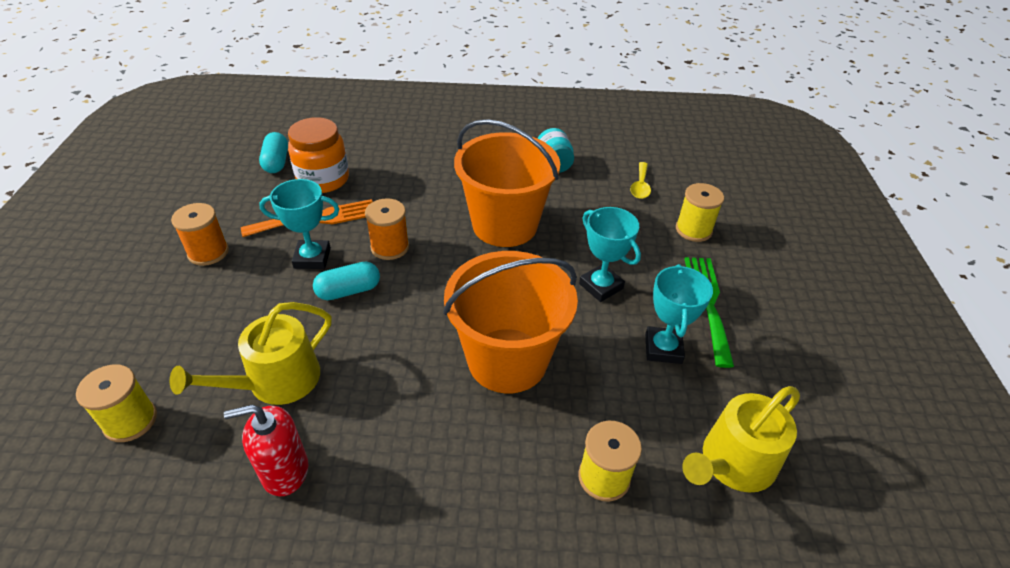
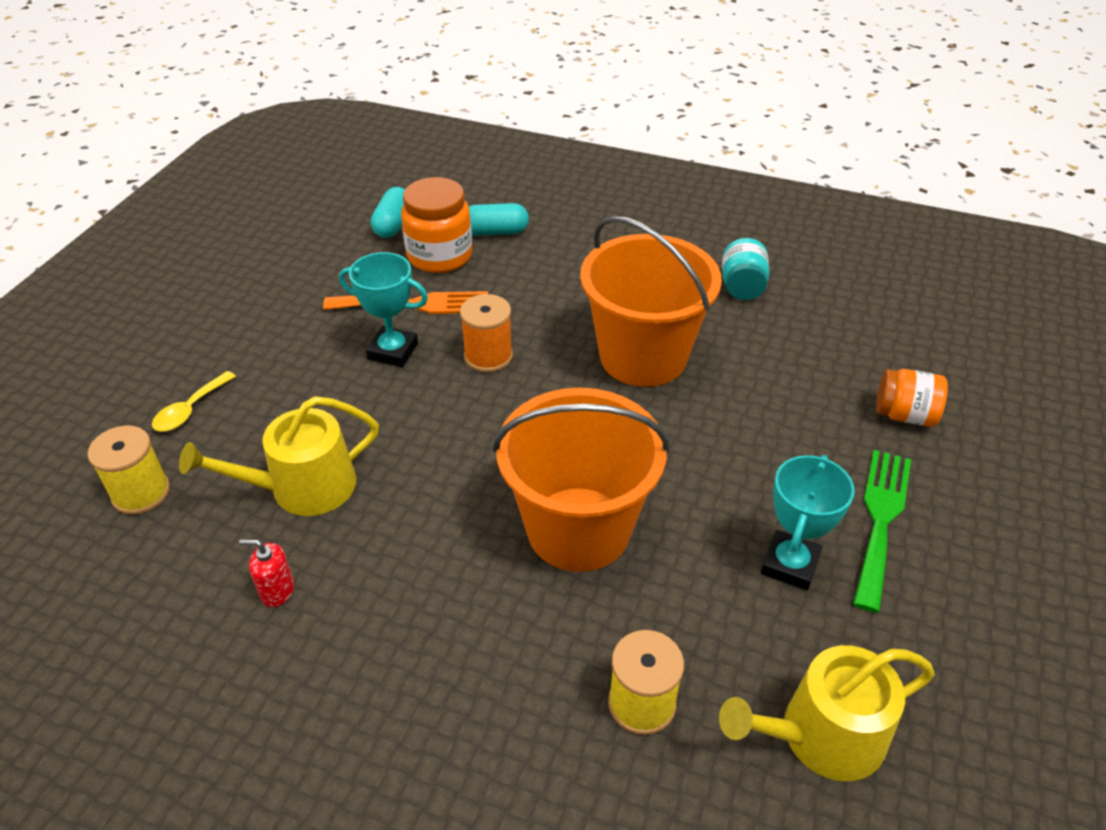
camera: 20 degrees right, 0 degrees up
orange spool [171,203,229,266] -> none
red soap dispenser [224,404,308,496] -> red soap dispenser [239,540,294,607], size x0.60
turquoise capsule [313,262,380,300] -> turquoise capsule moved to [469,203,529,236]
turquoise trophy [579,207,641,302] -> none
yellow spoon [630,162,651,199] -> yellow spoon moved to [152,371,236,432]
yellow spool [676,183,724,242] -> orange jar [876,369,948,427]

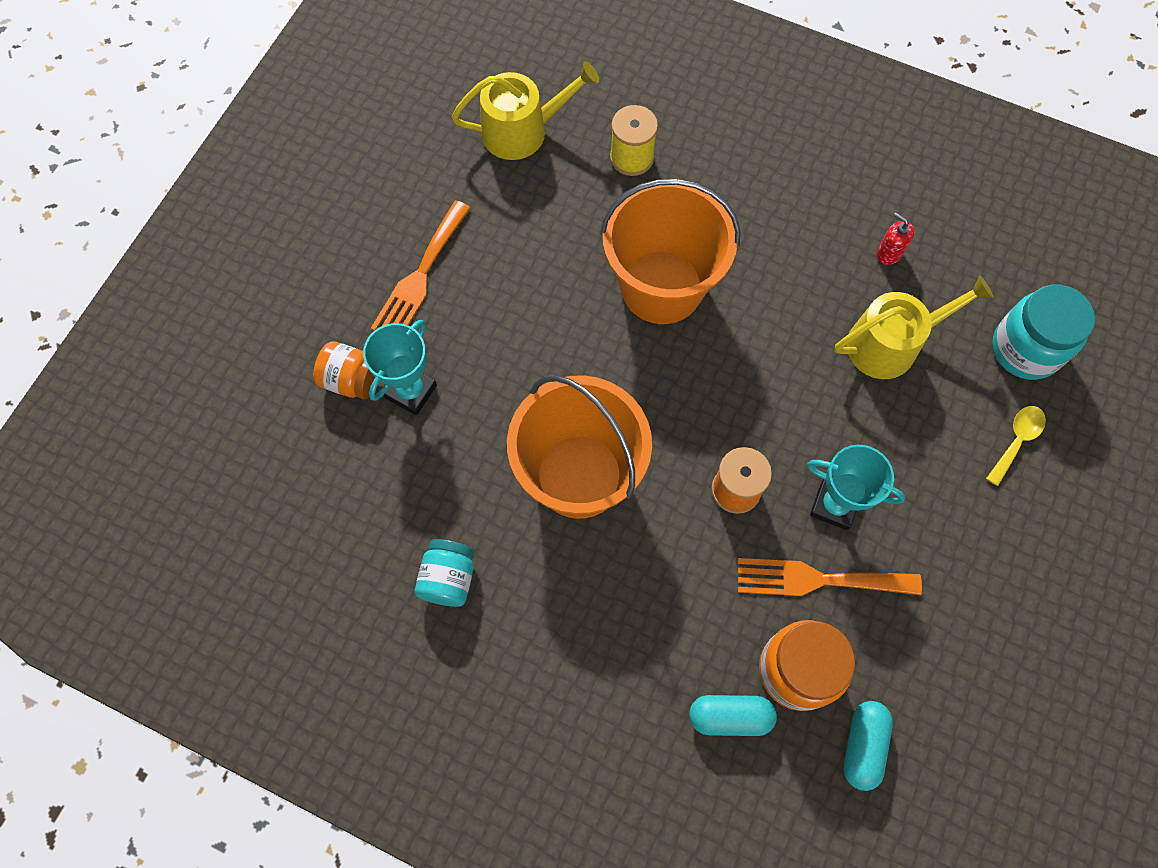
camera: 175 degrees left, 25 degrees up
yellow spool [88,425,170,515] -> turquoise jar [992,284,1095,380]
red soap dispenser [239,540,294,607] -> red soap dispenser turned 150 degrees counterclockwise [877,212,915,265]
turquoise trophy [761,455,855,590] -> turquoise trophy moved to [363,320,437,415]
green fork [853,450,911,613] -> orange fork [371,200,470,331]

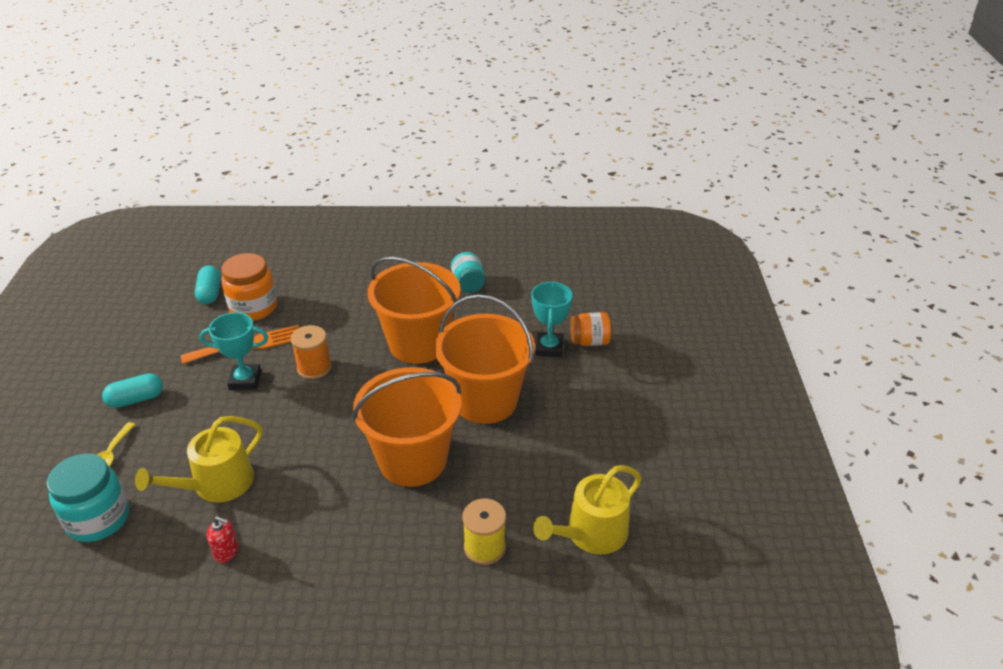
camera: 155 degrees right, 30 degrees down
orange fork [371,200,470,331] -> none
turquoise capsule [689,695,777,736] -> turquoise capsule moved to [102,373,163,408]
none -> orange bucket [435,294,535,424]

